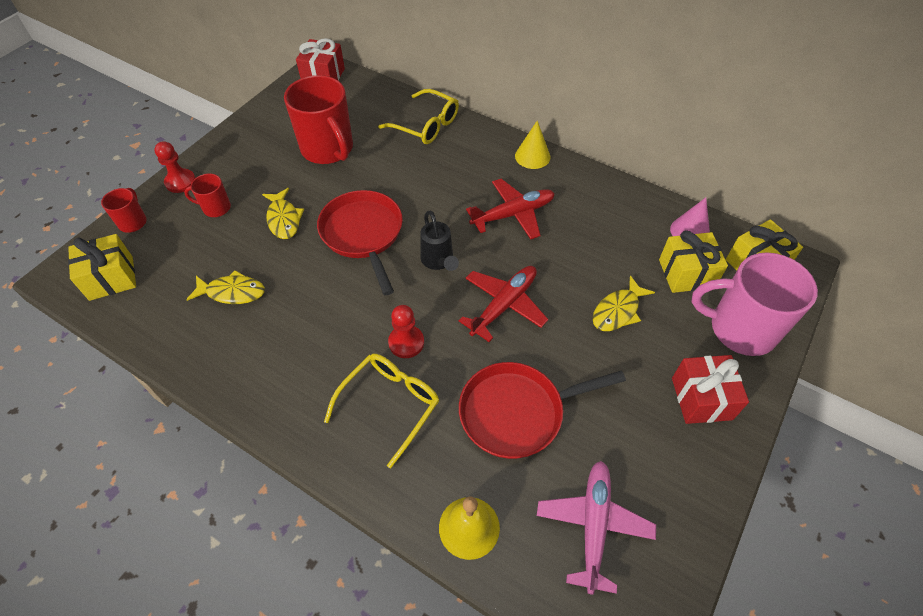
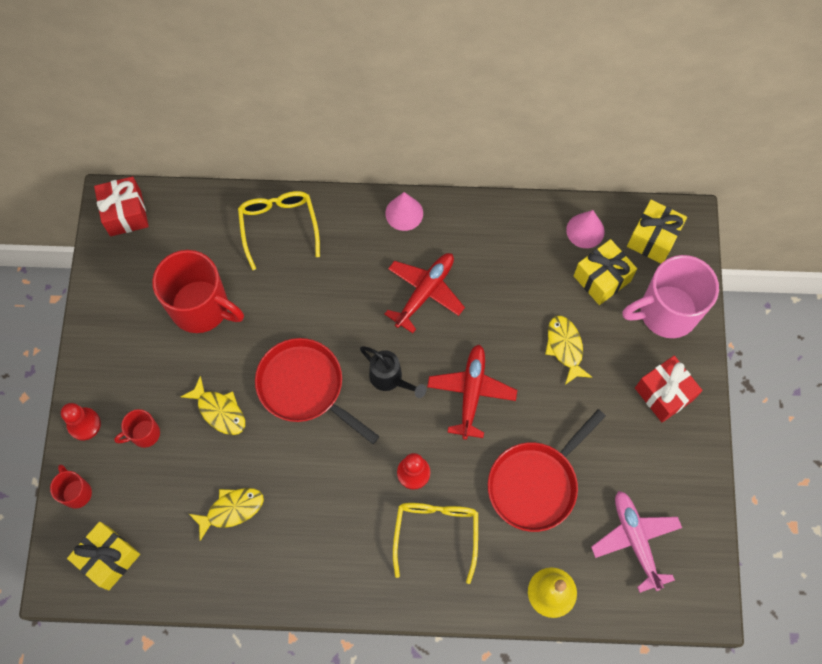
camera: 30 degrees left, 15 degrees up
yellow glasses [378,89,459,144] -> yellow glasses turned 105 degrees counterclockwise [238,191,320,270]
yellow cone [515,121,551,169] -> pink cone [385,192,423,231]
yellow fish [592,276,655,331] -> yellow fish turned 150 degrees clockwise [545,316,592,385]

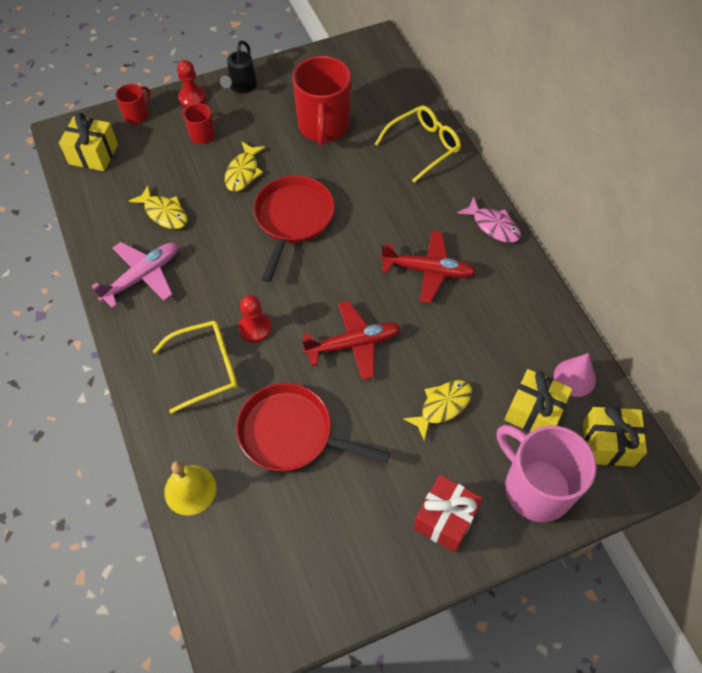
camera: 65 degrees right, 10 degrees down
red gift [94,176,149,236] -> none
black watering can [360,346,426,398] -> black watering can moved to [220,40,257,93]
pink cone [385,192,423,231] -> pink fish [457,197,521,243]
pink plane [591,491,682,593] -> pink plane moved to [92,242,178,309]

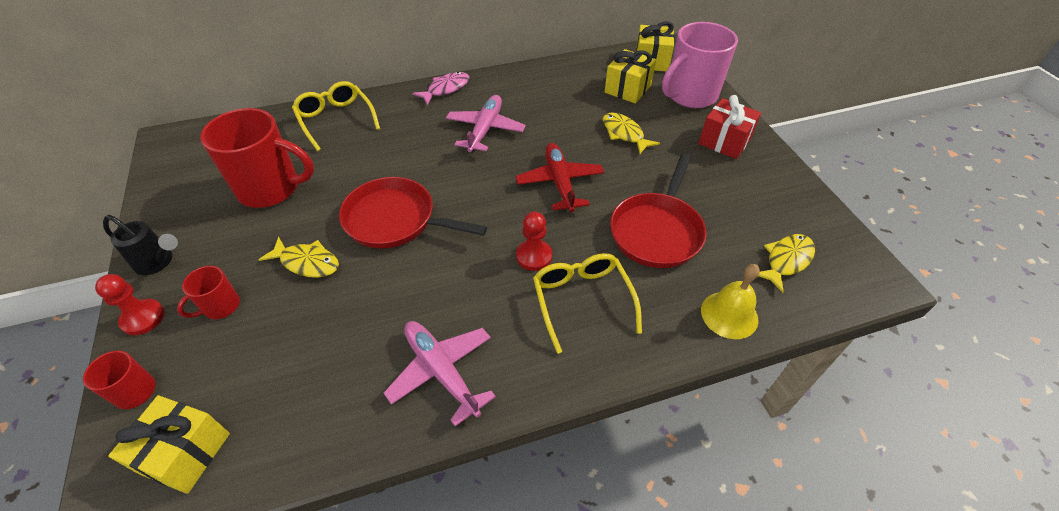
camera: 85 degrees left, 10 degrees down
yellow fish [129,185,187,229] -> yellow fish moved to [758,234,815,293]
red plane [381,231,476,303] -> pink plane [446,95,526,152]
pink cone [554,353,596,397] -> none

